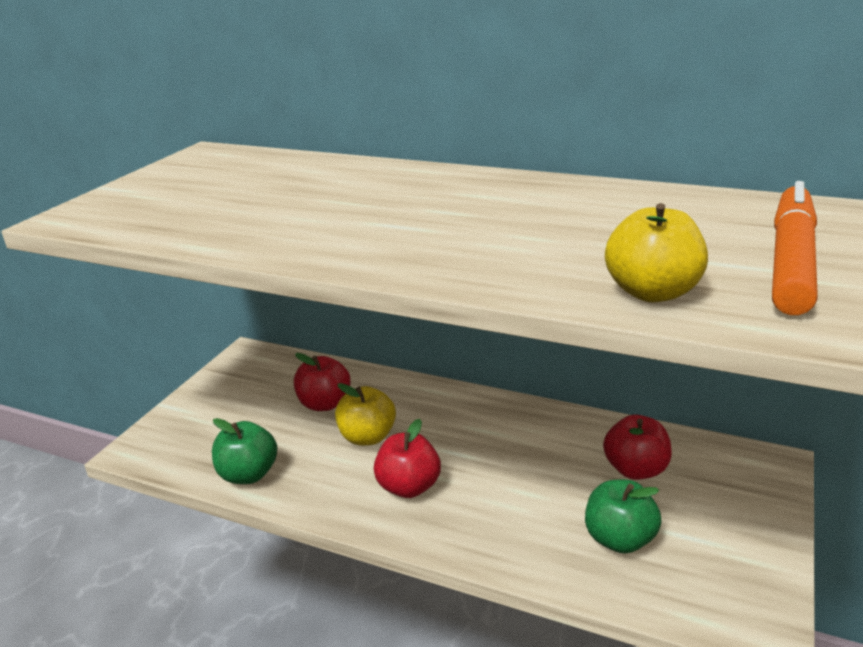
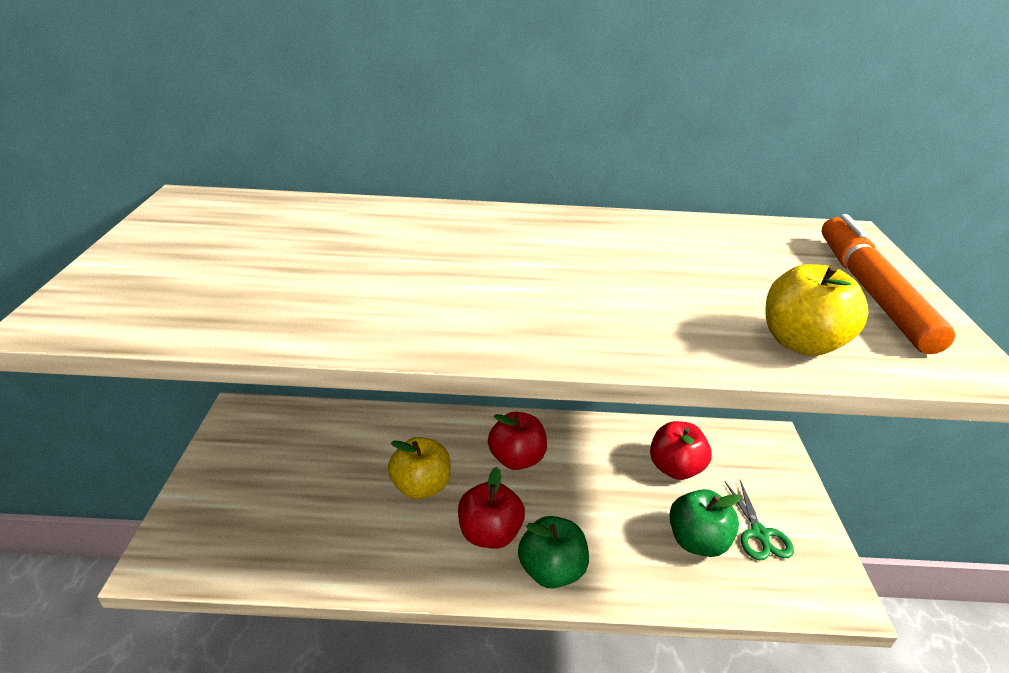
camera: 25 degrees left, 5 degrees up
green apple [212,418,277,484] -> green apple moved to [518,516,589,589]
red apple [294,353,351,411] -> red apple moved to [488,412,547,470]
none -> green scissors [725,480,794,560]

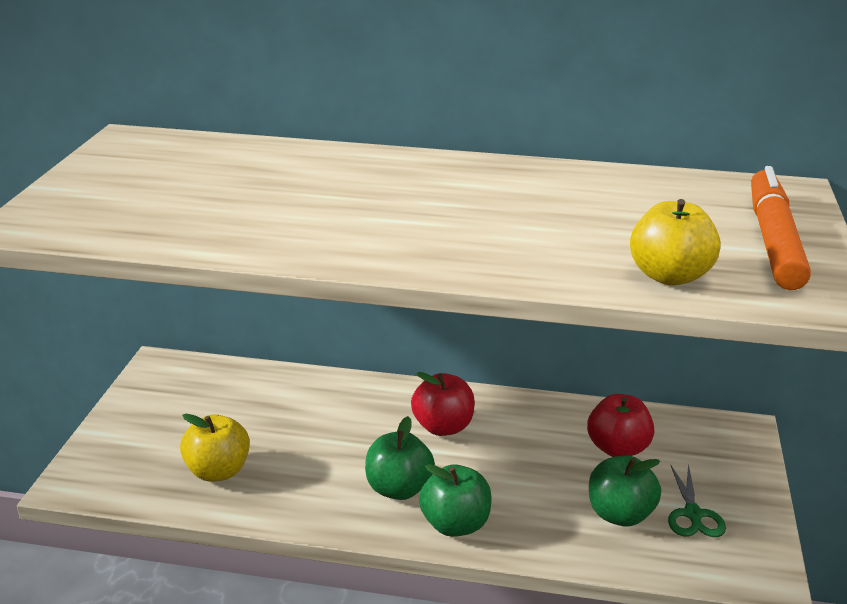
camera: 10 degrees right, 5 degrees down
yellow apple [388,437,451,499] -> yellow apple moved to [180,414,250,482]
red apple [458,467,525,549] -> green apple [365,416,435,500]

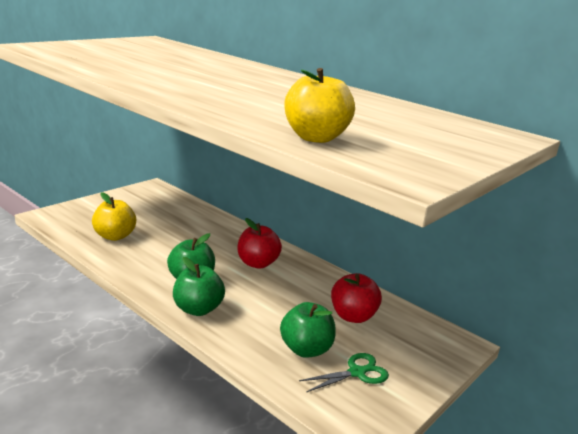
camera: 30 degrees right, 5 degrees down
green scissors [668,464,726,537] -> green scissors turned 150 degrees counterclockwise [299,353,389,392]
orange marker [751,166,811,290] -> none

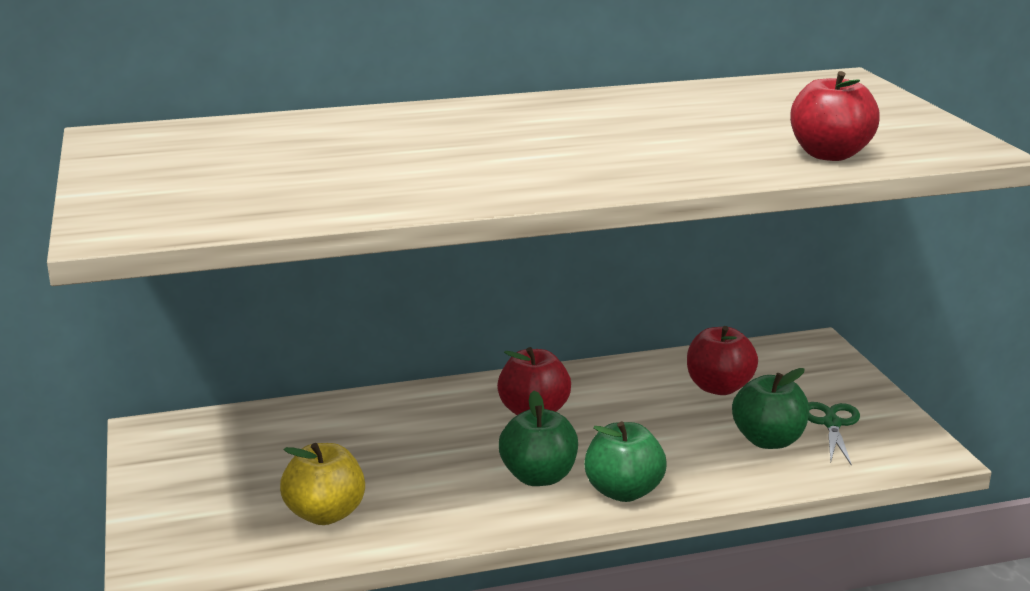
camera: 55 degrees left, 0 degrees up
yellow apple [284,68,355,143] -> red apple [790,71,880,161]

